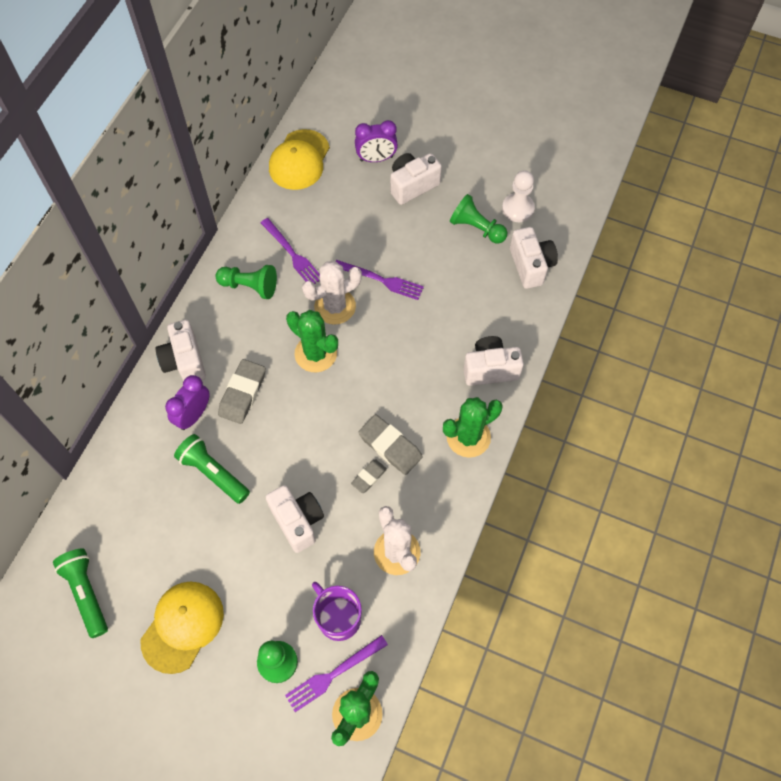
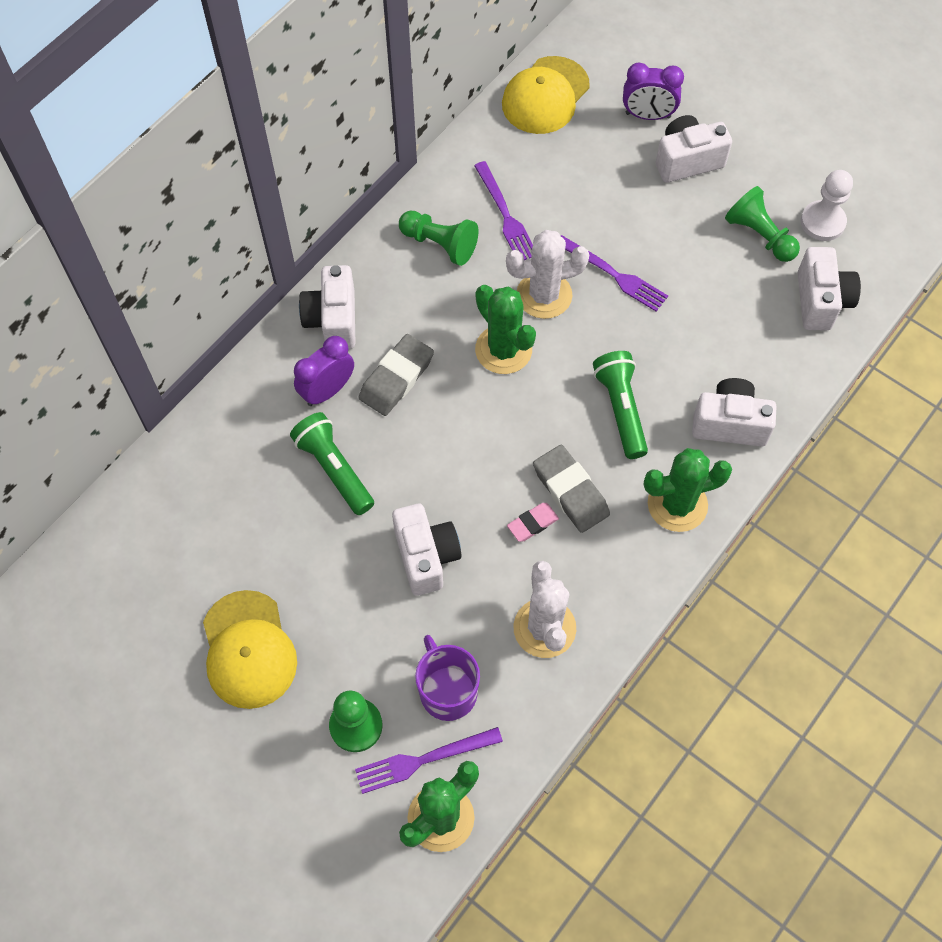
camera: 15 degrees right, 0 degrees up
green flashlight [53,548,108,638] -> green flashlight moved to [593,351,648,459]
yellow cap [141,582,224,674] -> yellow cap turned 120 degrees clockwise [203,590,297,709]
grey eraser [351,459,387,493] -> pink eraser [507,503,559,542]

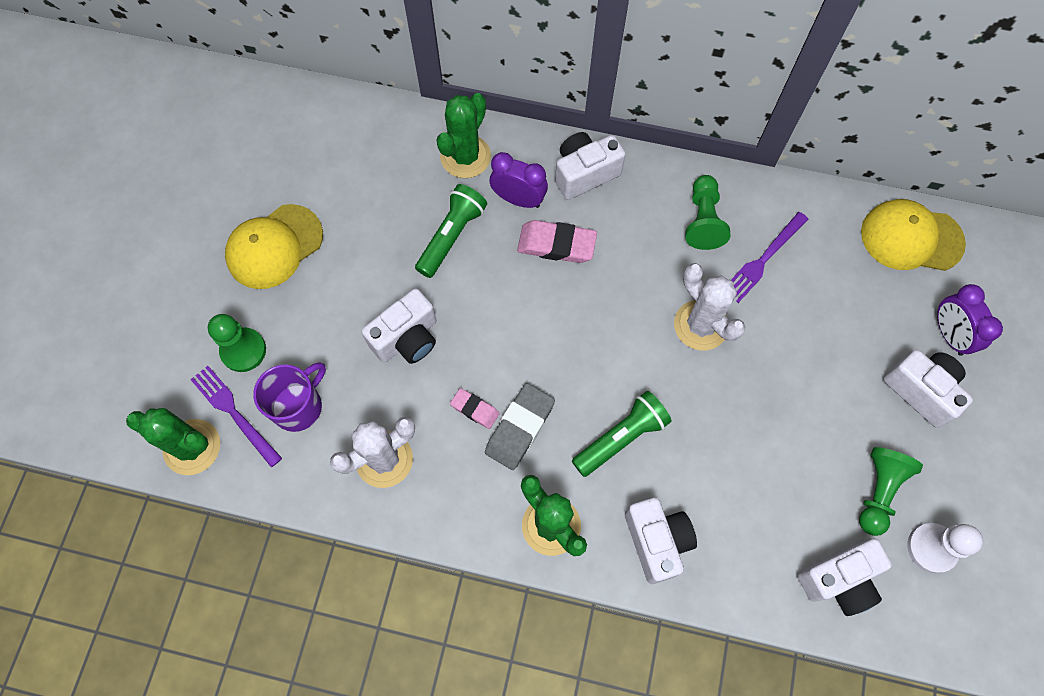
camera: 65 degrees right, 5 degrees up
grey eraser [359,334,434,416] -> pink eraser [517,220,597,263]
green cactus [475,285,536,374] -> green cactus moved to [436,93,491,178]
purple fork [561,235,668,311] -> none

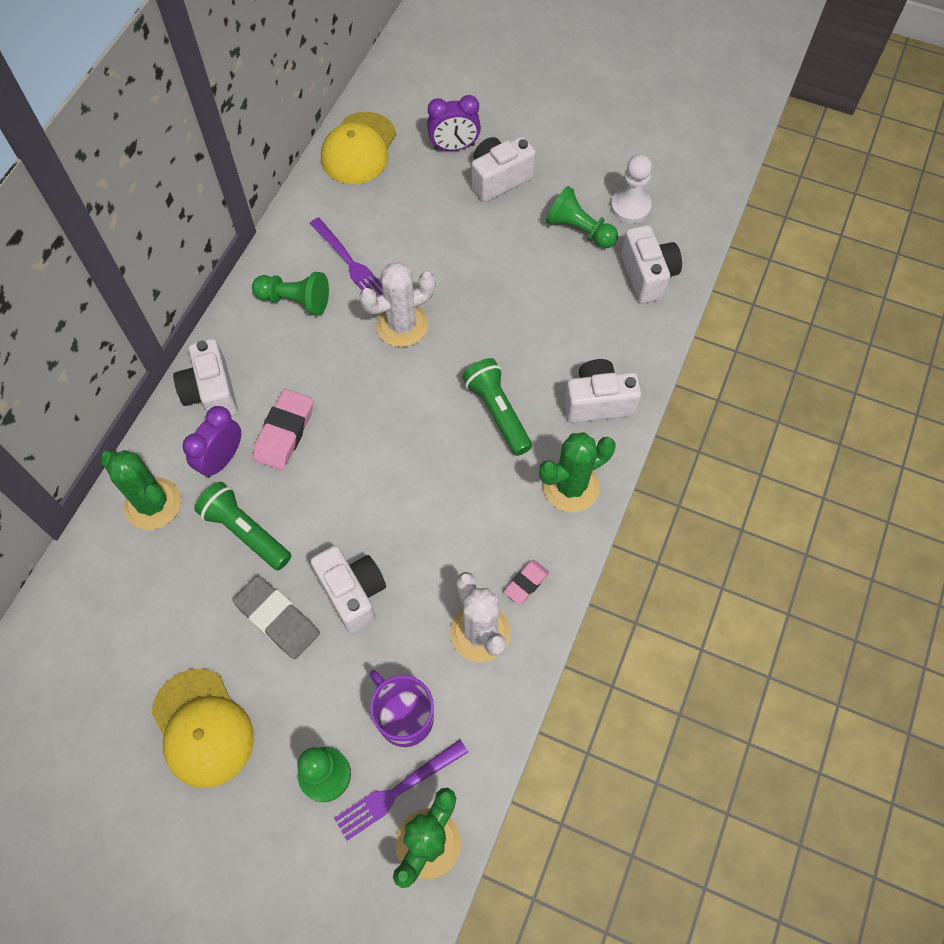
camera: 80 degrees left, 5 degrees down
pink eraser [450,388,500,429] -> pink eraser moved to [504,560,549,605]
grey eraser [485,383,555,470] -> grey eraser moved to [233,576,320,659]

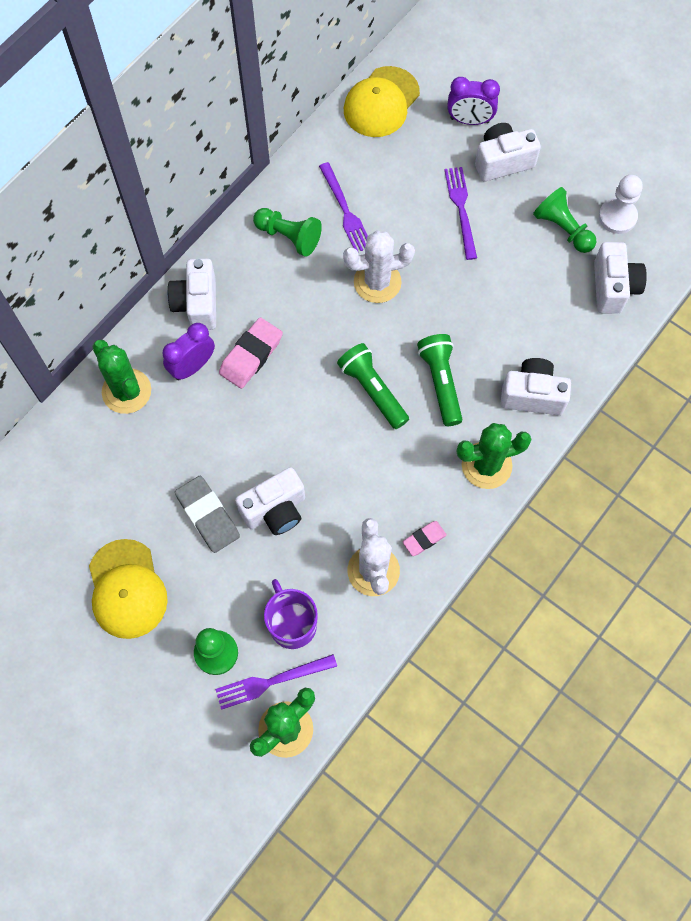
camera: 15 degrees right, 5 degrees up
green flashlight [194,482,291,570] -> green flashlight moved to [337,343,409,429]
white camera [311,546,386,633] -> white camera turned 75 degrees clockwise [235,467,305,535]
none -> purple fork [444,167,477,260]

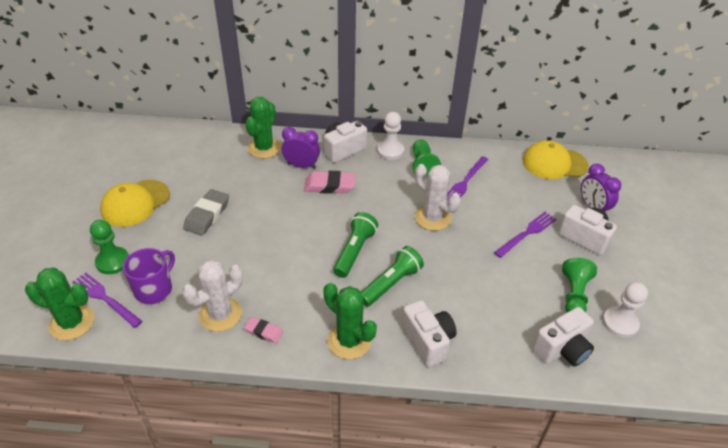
camera: 55 degrees right, 25 degrees down
white camera [235,467,305,535] -> none
none -> white pawn [377,112,404,160]

